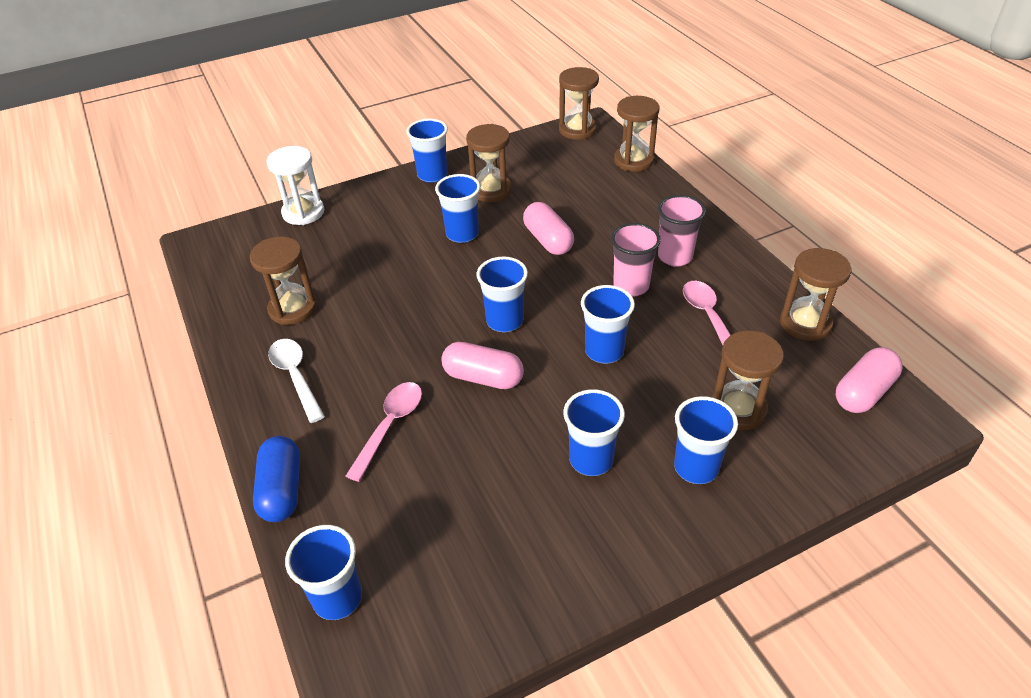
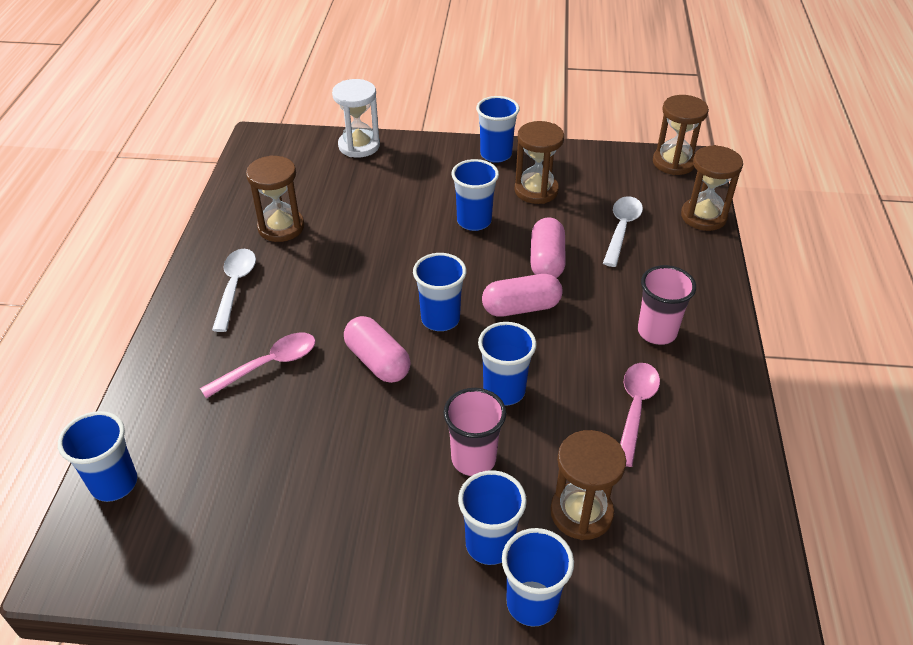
camera: 30 degrees right, 0 degrees up
blue capsule [253,436,300,522] -> none
blue cup [563,389,625,476] -> blue cup moved to [502,528,574,627]
pink cup [611,223,661,297] -> pink cup moved to [444,388,506,476]
brown hourglass [780,248,852,341] -> none
pink capsule [836,347,903,413] -> pink capsule moved to [482,274,563,317]
none -> white spoon [603,196,643,267]

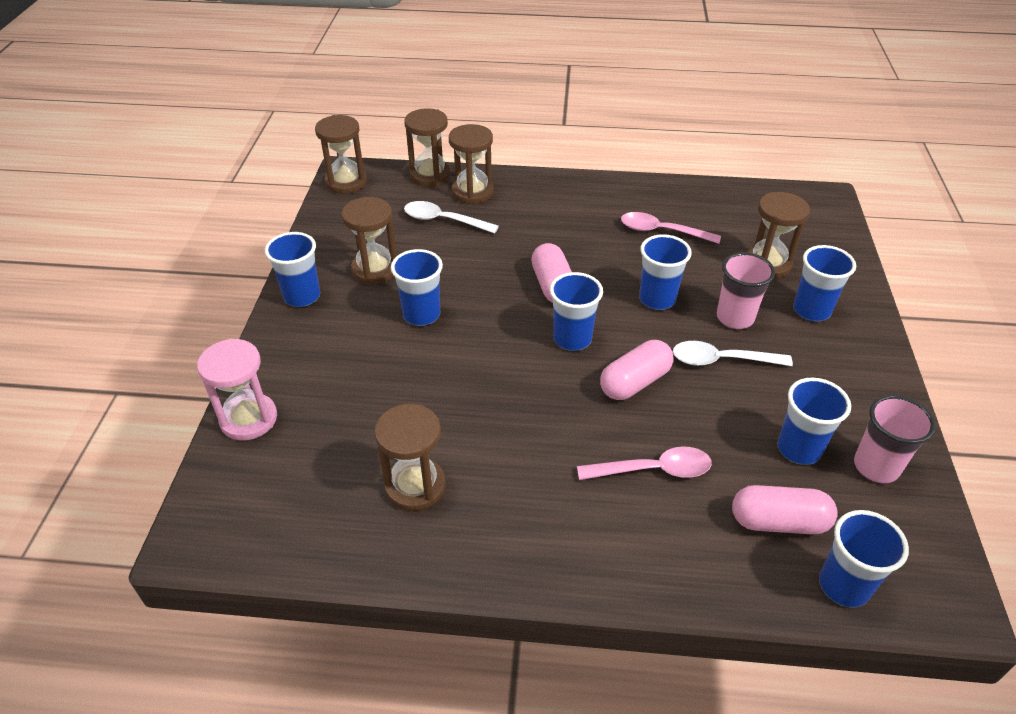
camera: 90 degrees left, 0 degrees up
pink spoon [200,333,316,399] -> pink spoon turned 120 degrees clockwise [577,447,712,480]
white spoon [212,249,256,332] -> white spoon moved to [673,341,793,366]
white hourglass [332,79,380,158] -> pink hourglass [197,339,277,440]
blue cup [502,528,574,627] -> blue cup moved to [777,378,851,465]
pink capsule [530,217,566,278] -> pink capsule moved to [732,485,838,535]
pink cup [638,265,696,345] -> pink cup moved to [854,395,936,484]
none -> brown hourglass [449,124,494,204]

